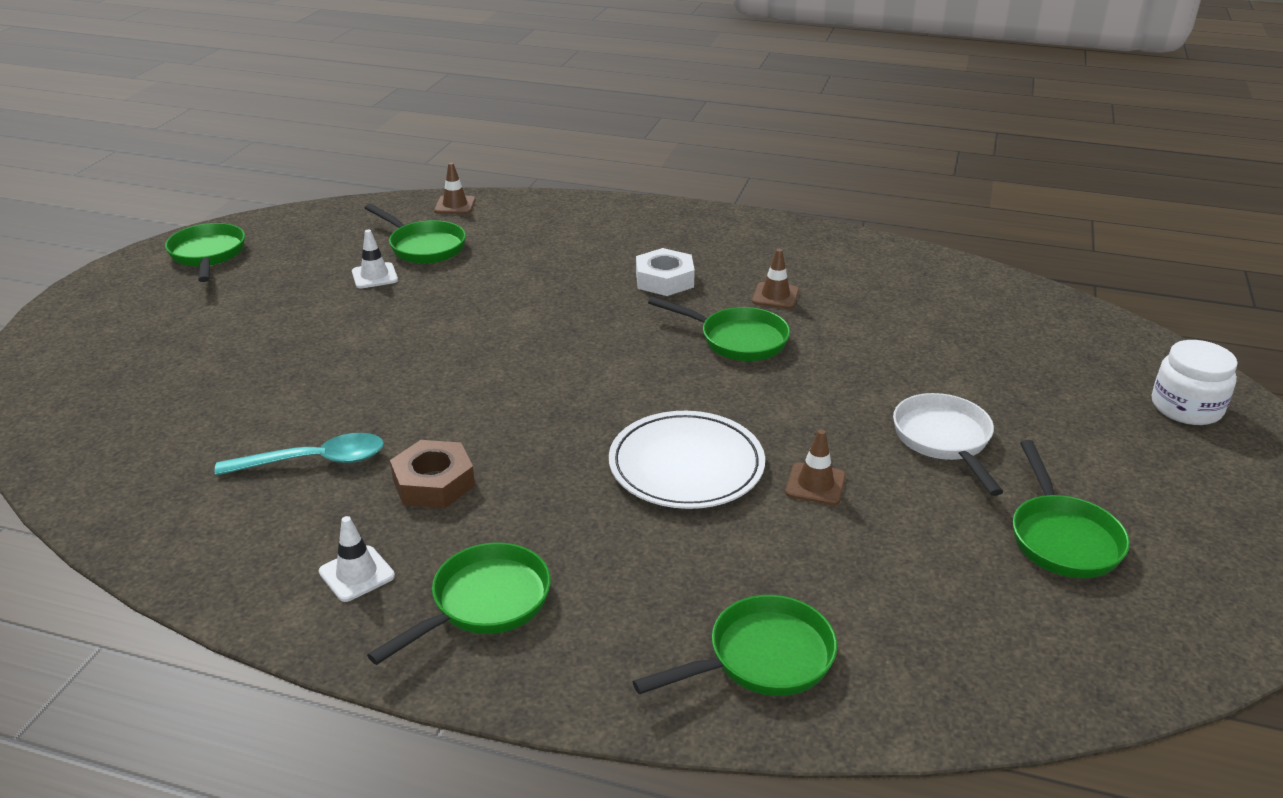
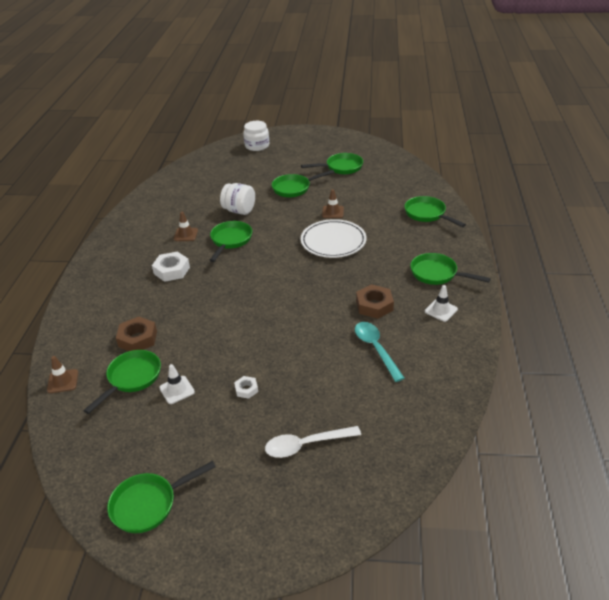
camera: 100 degrees left, 5 degrees up
white pan [893,393,1003,496] -> green pan [272,170,334,197]
none -> brown nut [116,316,157,351]
none -> white jar [220,183,255,215]
none -> white nut [234,376,258,399]
none -> white spoon [265,426,361,458]

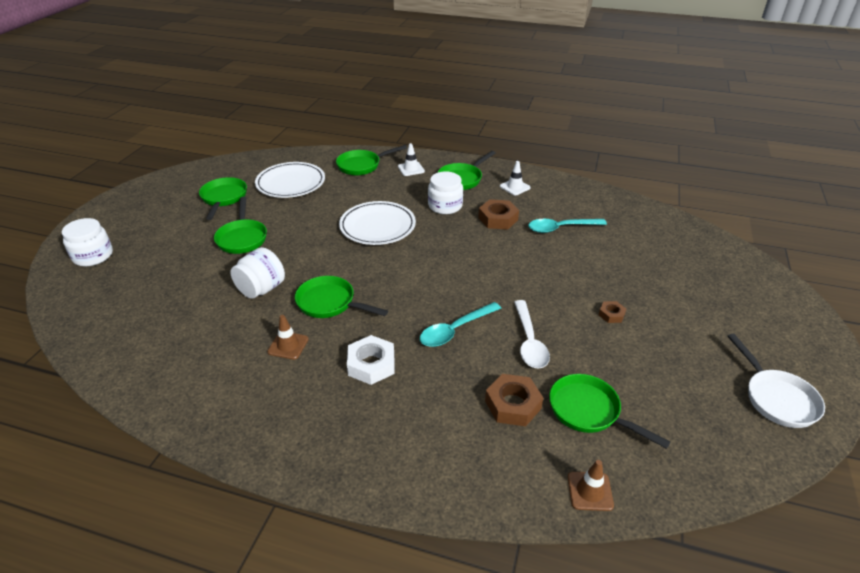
camera: 80 degrees left, 0 degrees up
green pan [107,461,216,533] -> white pan [727,333,825,428]
white traffic cone [159,364,195,404] -> white traffic cone moved to [398,143,425,176]
white nut [234,376,258,399] -> brown nut [599,301,626,323]
white spoon [265,426,361,458] -> white spoon moved to [514,300,550,369]
brown traffic cone [322,189,344,218] -> none
none -> white plate [255,162,325,198]
none -> turquoise spoon [420,302,502,347]
none -> white jar [428,172,463,214]

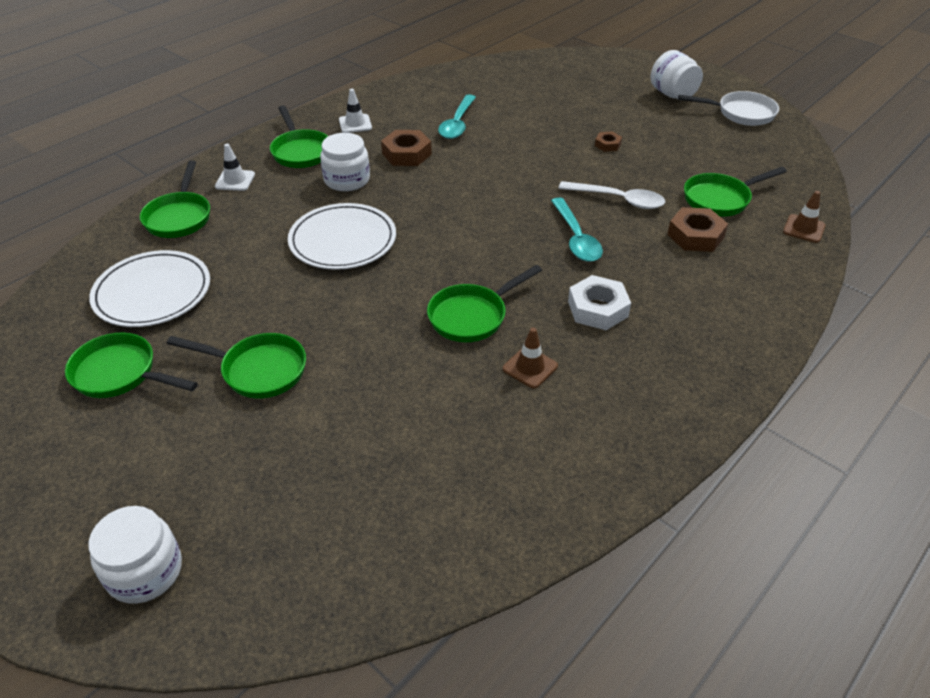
camera: 65 degrees left, 5 degrees up
white jar [230,247,285,299] -> white jar moved to [651,50,703,99]

